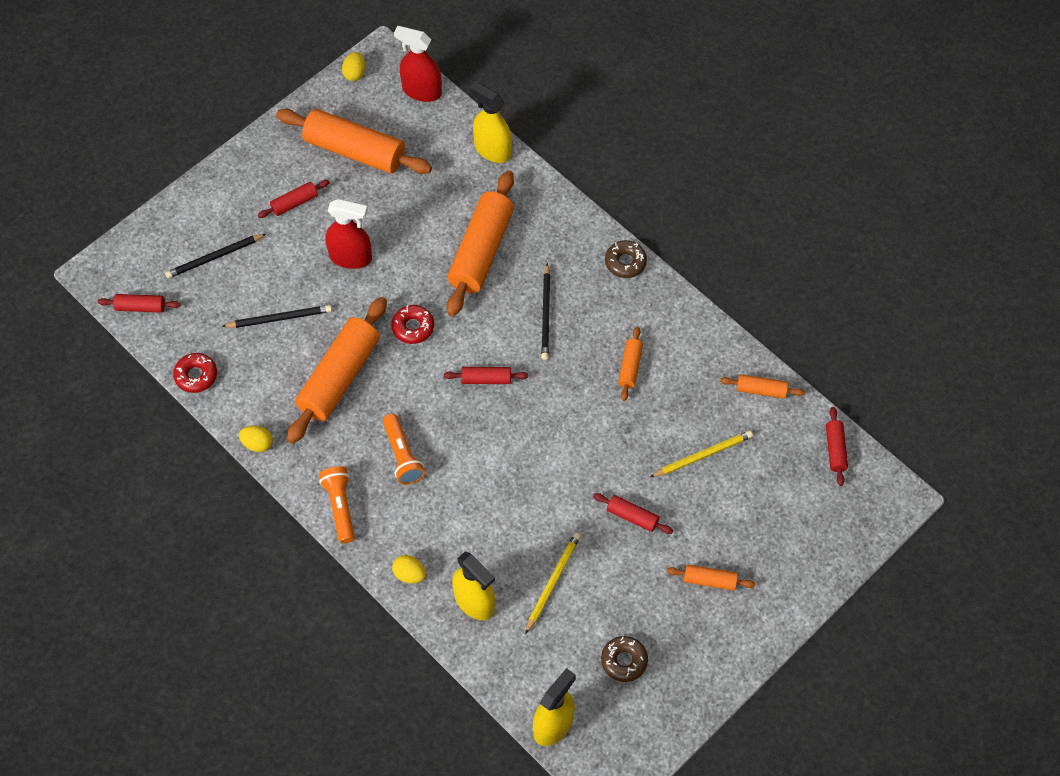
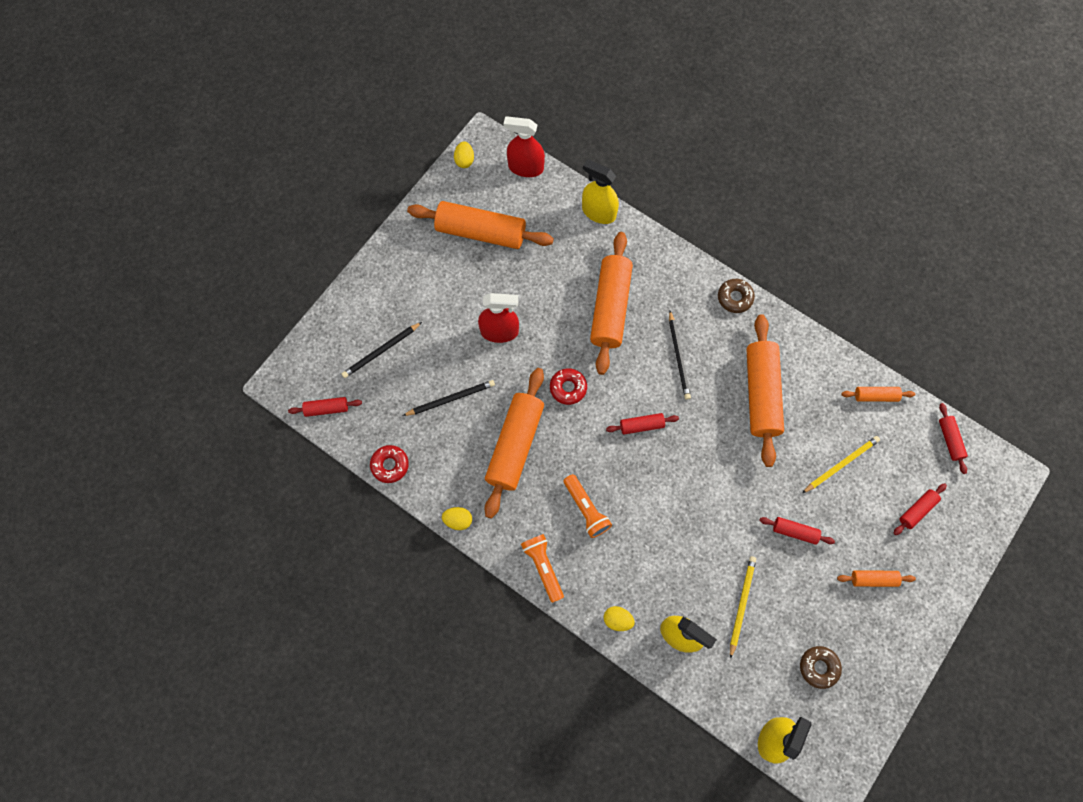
camera: 10 degrees left, 10 degrees up
red rolling pin [258,180,330,218] -> red rolling pin moved to [893,483,947,535]
orange rolling pin [618,327,643,401] -> orange rolling pin [746,314,784,467], size x2.15

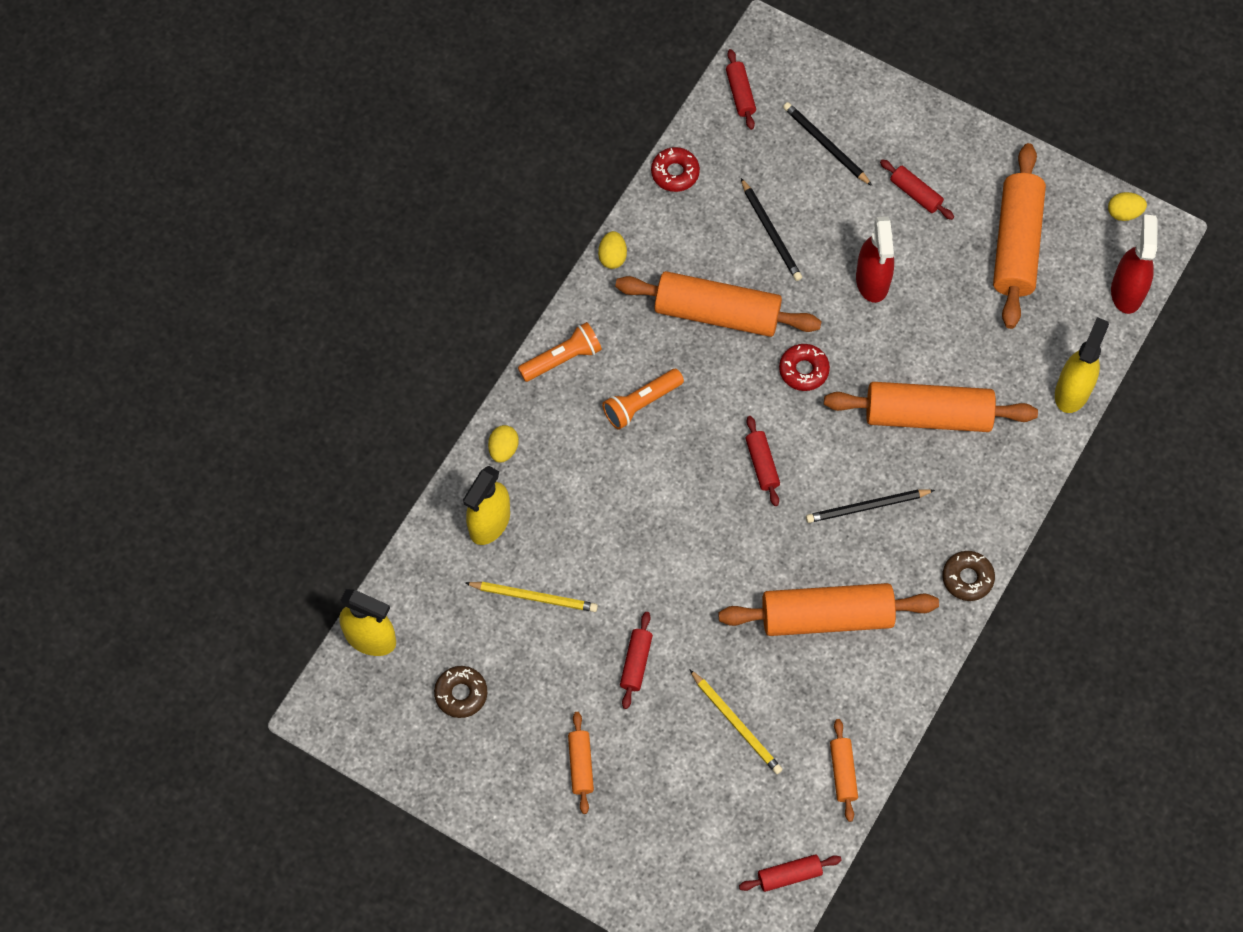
camera: 85 degrees right, 5 degrees down
red rolling pin [893,483,947,535] -> red rolling pin moved to [880,159,954,220]

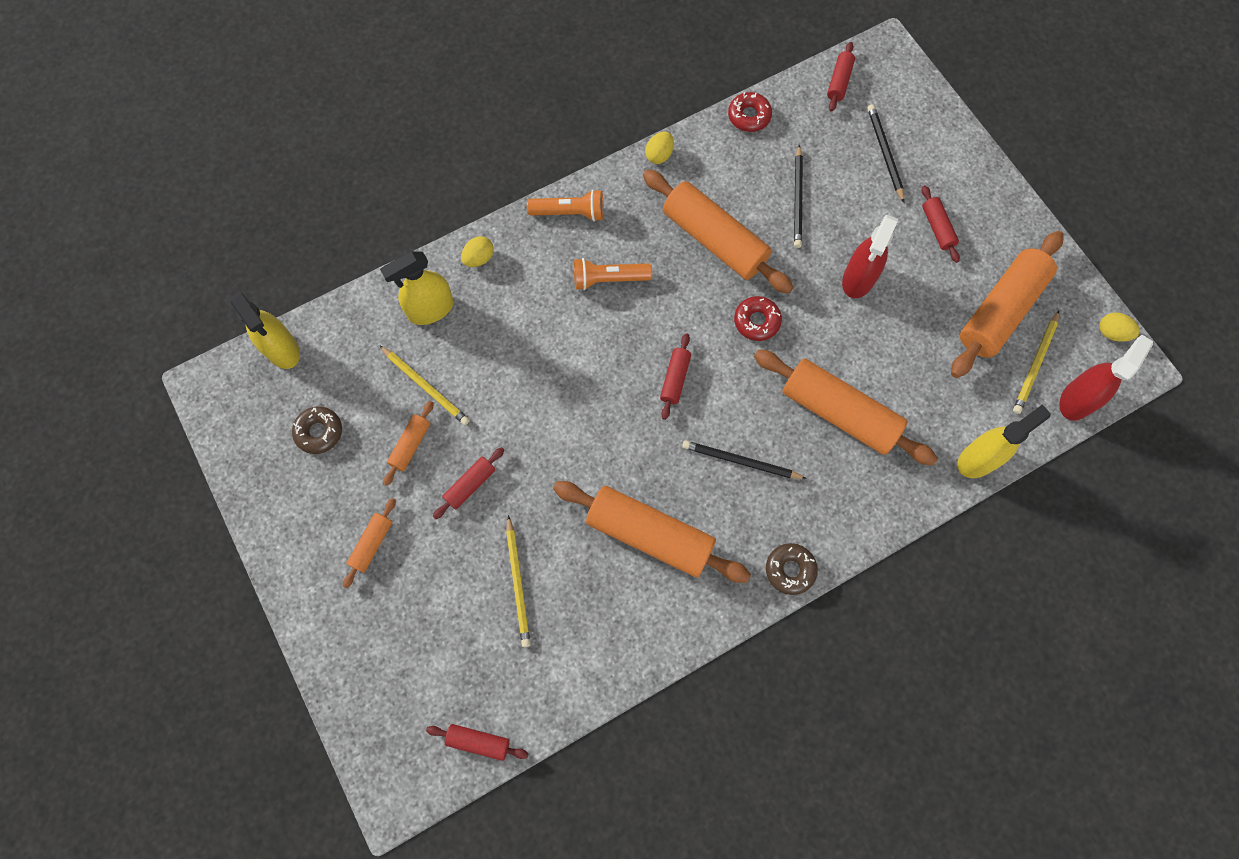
camera: 30 degrees right, 5 degrees up
orange rolling pin [830,719,858,822] -> orange rolling pin moved to [383,401,433,486]
none -> yellow pencil [1013,310,1059,414]

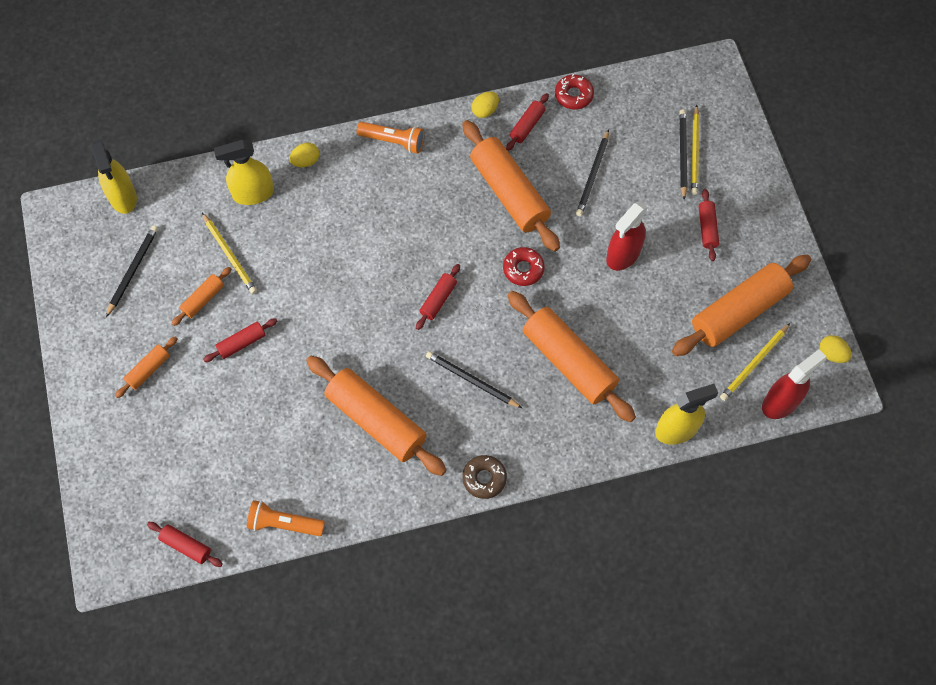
camera: 15 degrees right, 5 degrees down
brown donut [292,406,342,454] -> black pencil [106,225,158,317]
yellow pencil [506,515,531,647] -> yellow pencil moved to [691,105,700,195]
orange flashlight [574,258,652,290] -> orange flashlight moved to [247,500,325,536]
red rolling pin [827,42,855,112] -> red rolling pin moved to [506,93,549,151]

